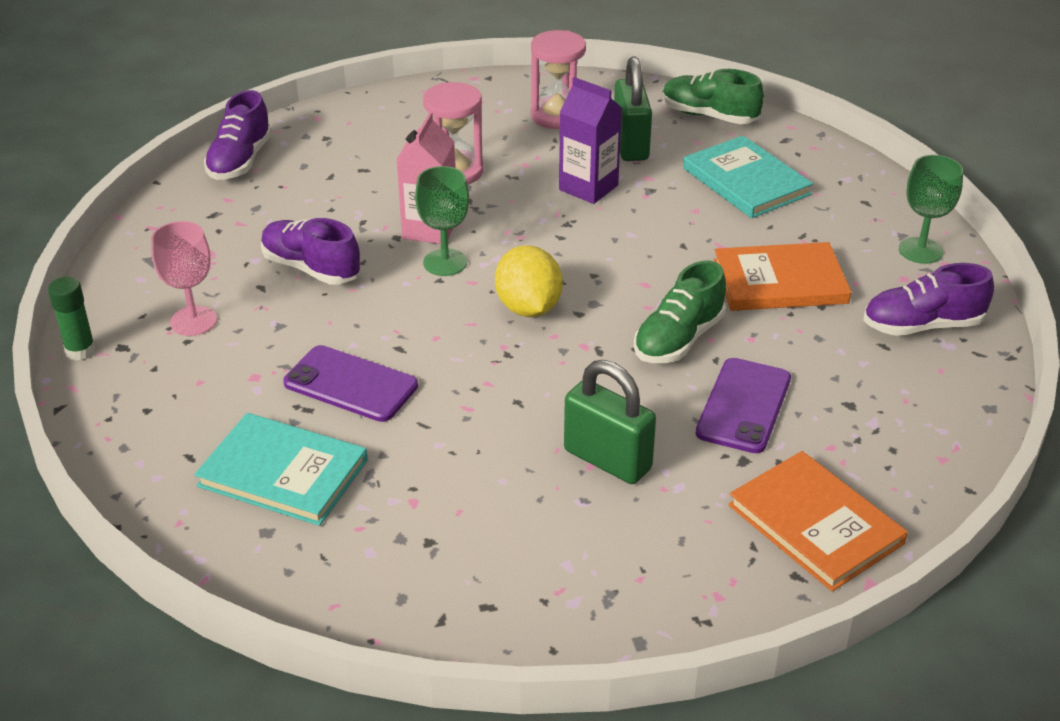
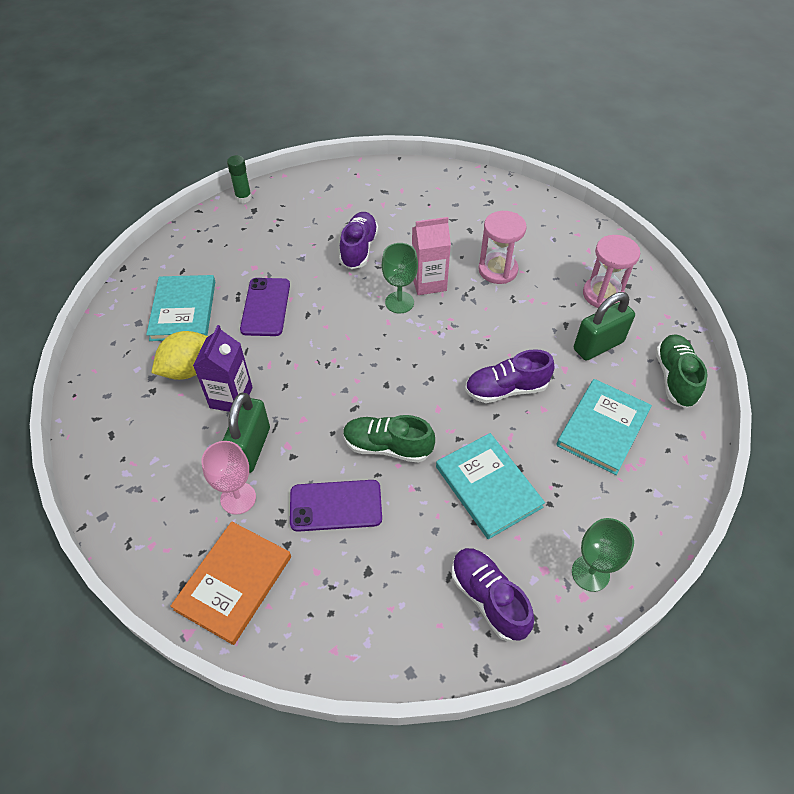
camera: 65 degrees right, 15 degrees up
pink goblet [151,221,217,336] -> pink goblet moved to [201,441,256,515]
purple shoe [204,90,272,180] -> purple shoe moved to [465,349,555,403]
yellow lemon [495,245,563,317] -> yellow lemon moved to [151,331,208,380]
purple carton [559,77,622,204] -> purple carton moved to [193,325,253,412]
orange book [714,242,851,311] -> turquoise book [436,433,545,539]

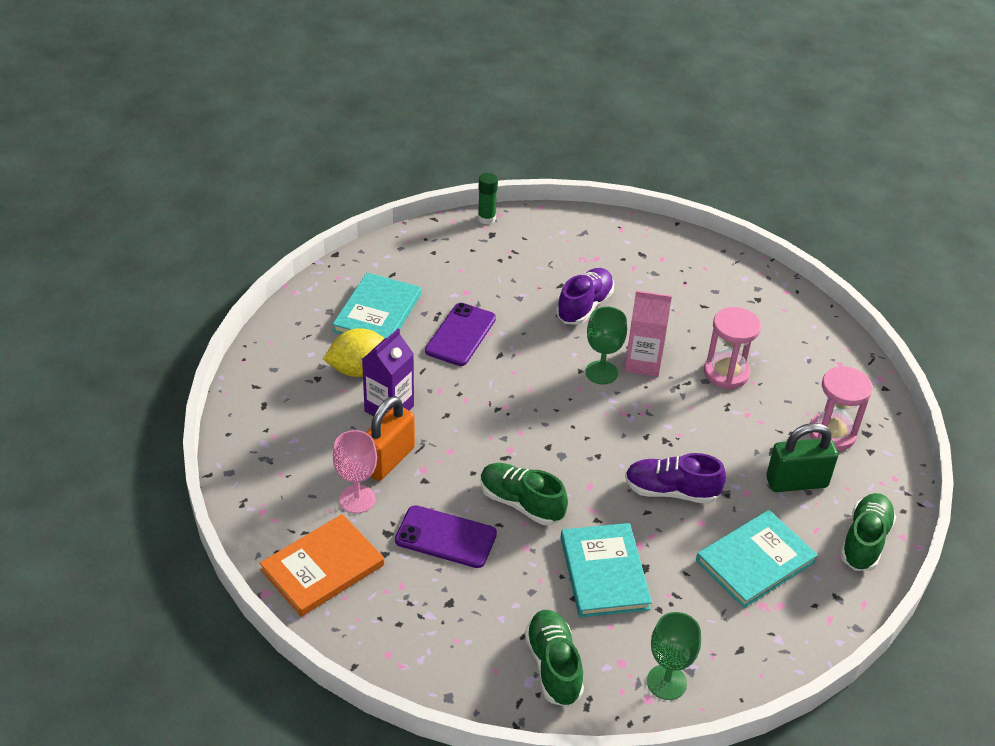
camera: 20 degrees right, 10 degrees down
green padlock [223,393,270,473] -> orange padlock [366,396,415,481]
purple shoe [452,548,534,642] -> green shoe [525,610,584,707]

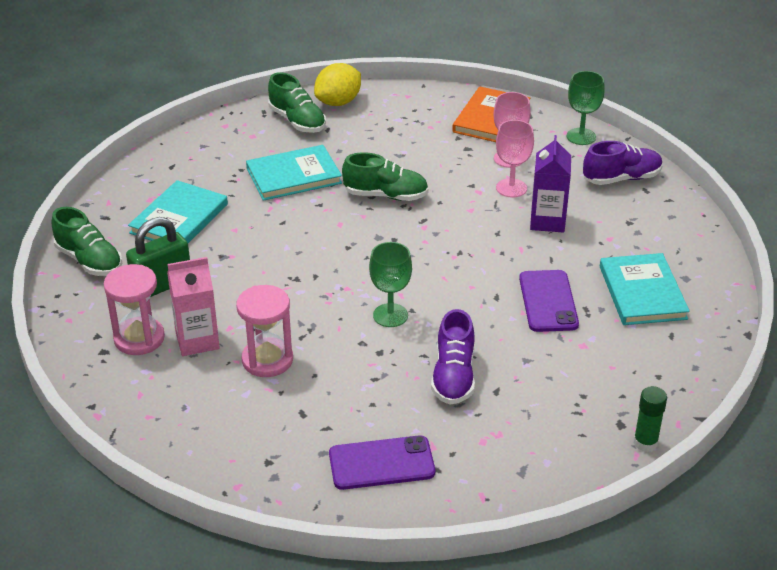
camera: 155 degrees right, 5 degrees down
yellow lemon [323,328,385,377] -> yellow lemon moved to [314,63,361,106]
orange padlock [366,396,415,481] -> pink goblet [496,120,534,197]
purple phone [395,505,497,568] -> purple phone moved to [329,435,435,490]
turquoise book [561,523,652,617] -> turquoise book turned 75 degrees counterclockwise [246,145,342,201]
pink carton [624,290,672,377] -> pink carton moved to [167,257,220,356]
purple shoe [625,453,726,504] -> purple shoe moved to [583,141,663,185]
green goblet [647,612,701,700] -> green goblet moved to [567,71,605,145]
green shoe [840,493,896,571] -> green shoe turned 45 degrees counterclockwise [52,207,122,276]

